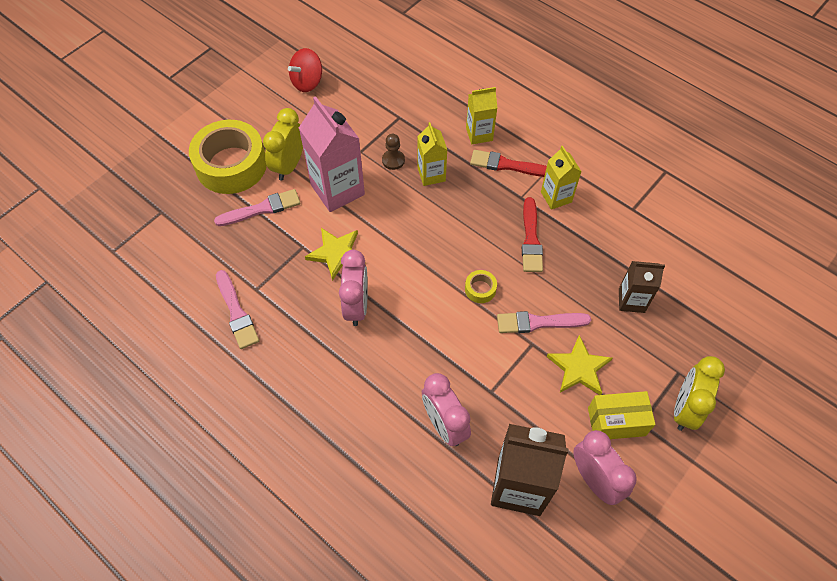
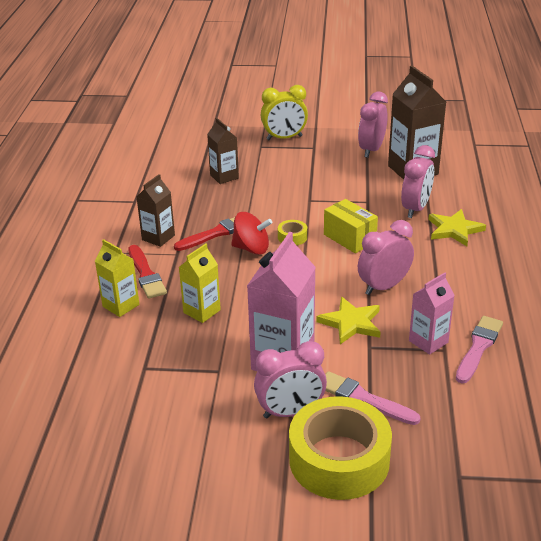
camera: 125 degrees left, 25 degrees down
yellow clock [263,108,303,181] -> pink clock [254,341,327,418]
red spinning top [288,48,322,92] -> red spinning top moved to [231,212,272,255]
brown pawn [382,134,405,170] -> none
pink brush [497,311,591,333] -> none
yellow carton [541,146,582,210] -> brown carton [137,174,175,247]
yellow star [546,335,612,395] -> yellow star moved to [428,209,486,246]
yellow box [588,391,656,439] -> yellow box moved to [324,199,378,253]
none -> pink carton [409,272,455,355]

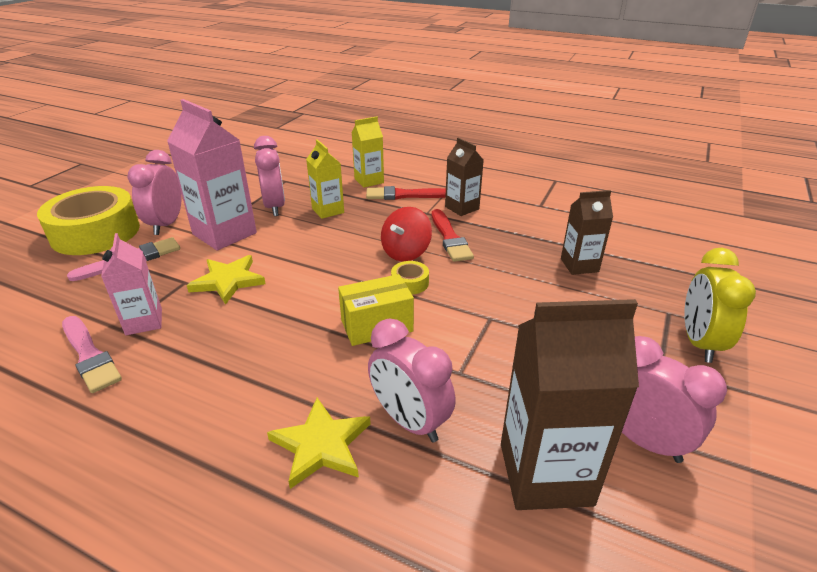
camera: 110 degrees right, 0 degrees up
pink clock [358,220,414,295] -> pink clock moved to [254,136,285,216]

